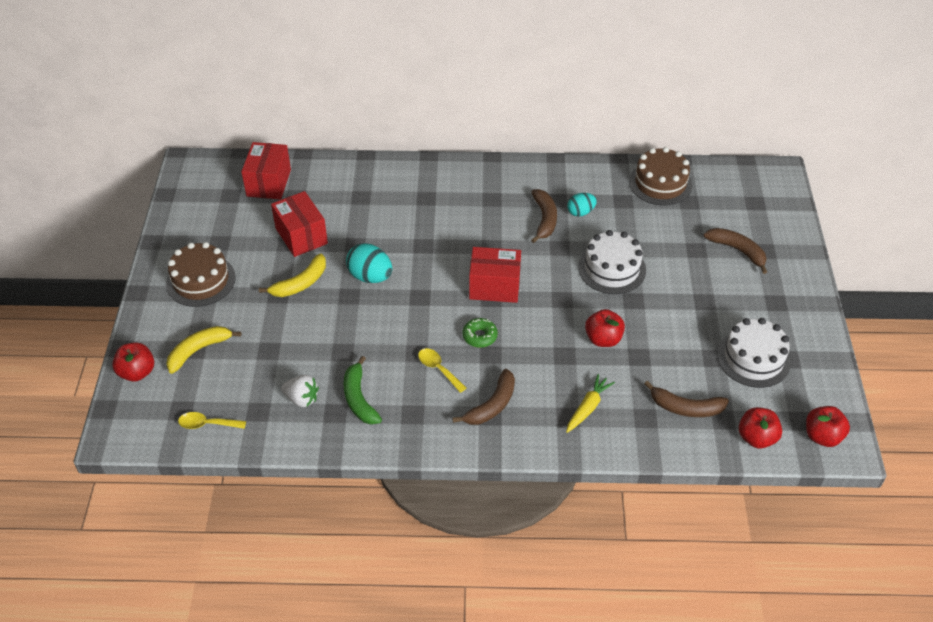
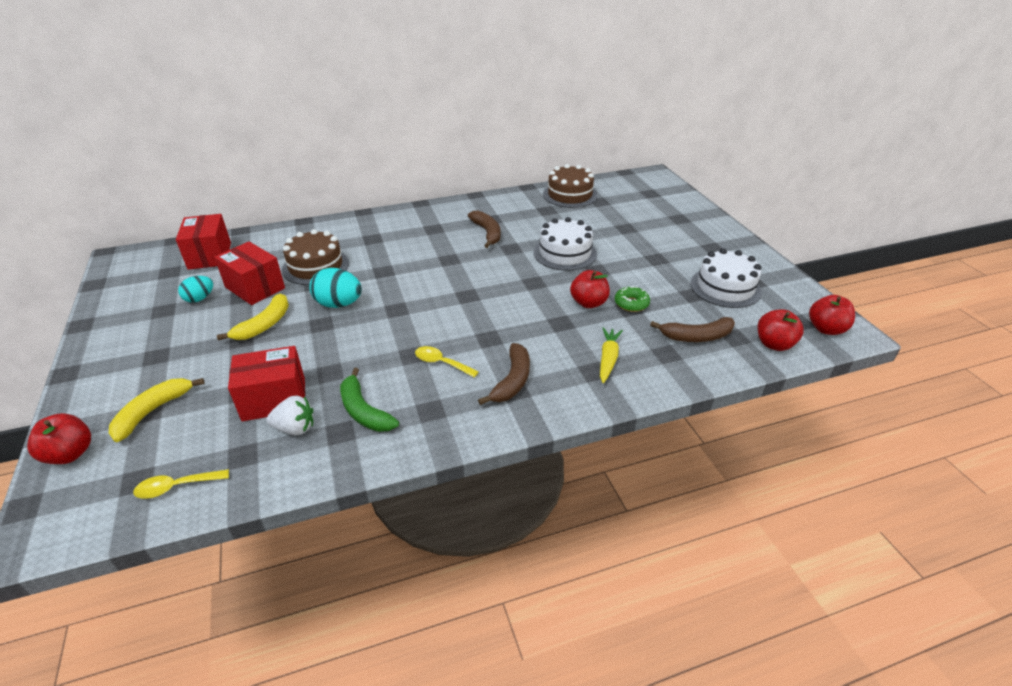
camera: 20 degrees left, 10 degrees down
brown cake [166,242,236,307] -> brown cake moved to [282,229,349,285]
green donut [462,318,498,348] -> green donut moved to [615,286,650,312]
red box [469,247,521,303] -> red box moved to [228,346,305,421]
turquoise egg [567,193,597,217] -> turquoise egg moved to [178,276,213,302]
brown banana [704,228,767,274] -> none

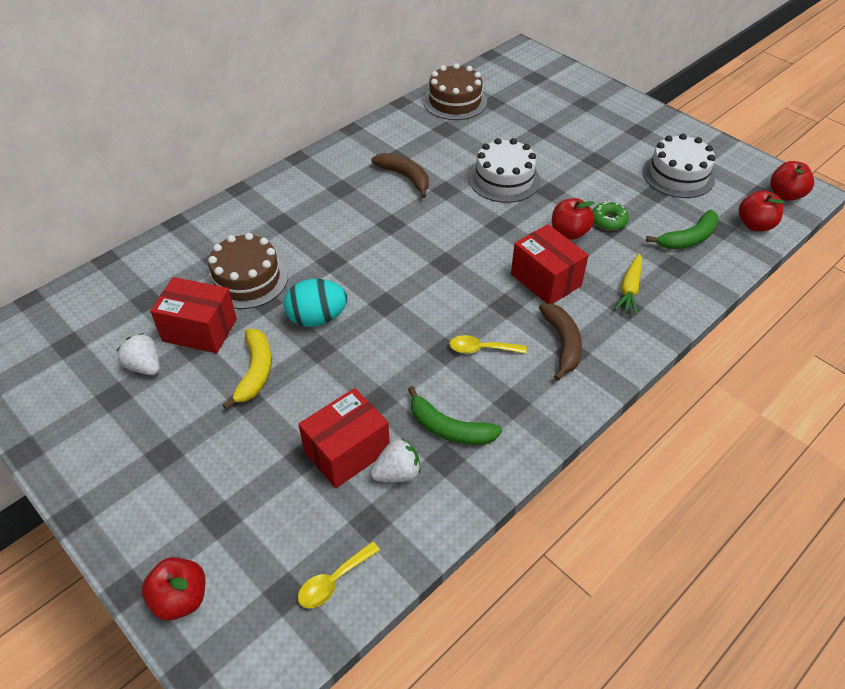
camera: 25 degrees left, 10 degrees up
yellow banana [109,378,205,442] -> none
red box [176,214,231,270] -> red box moved to [511,224,589,304]
turquoise egg [178,276,213,302] -> white strawberry [117,333,160,375]
yellow carrot [600,327,623,383] -> yellow carrot turned 150 degrees counterclockwise [615,253,642,315]
brown banana [650,317,735,342] -> green banana [646,210,719,250]

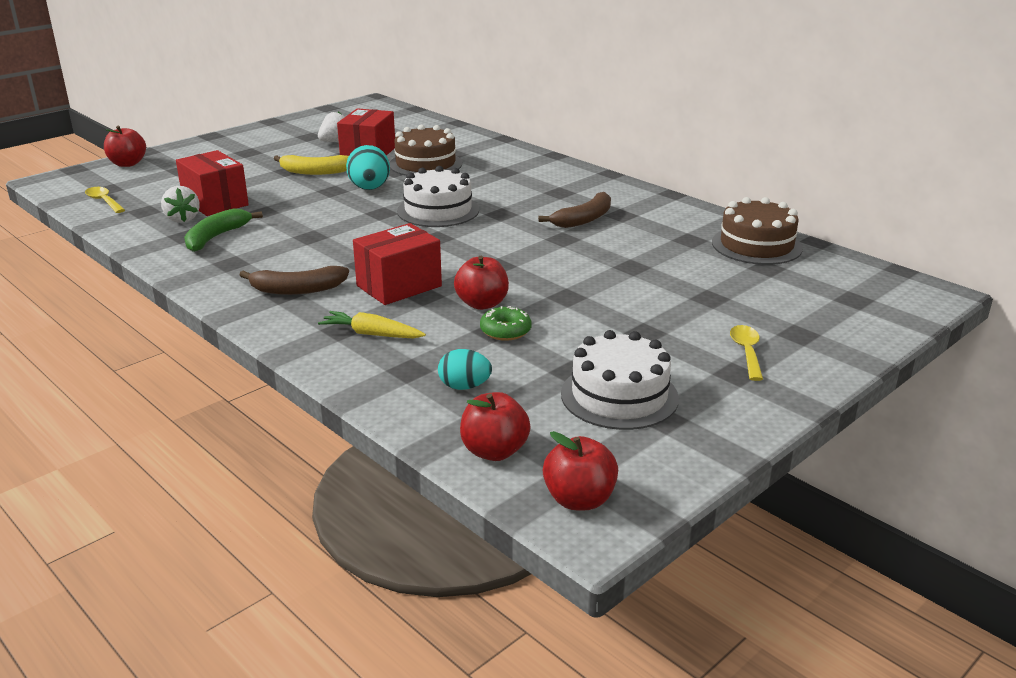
camera: 90 degrees right, 20 degrees down
yellow spoon [449,335,527,354] -> yellow spoon moved to [730,325,763,381]
white cake [469,138,540,203] -> white cake moved to [397,166,479,227]
green banana [646,210,719,250] -> turquoise egg [438,349,492,390]

